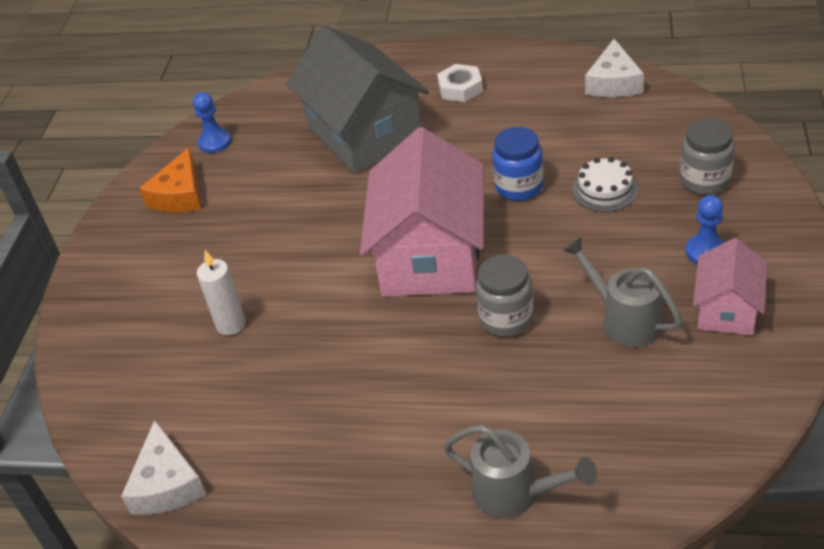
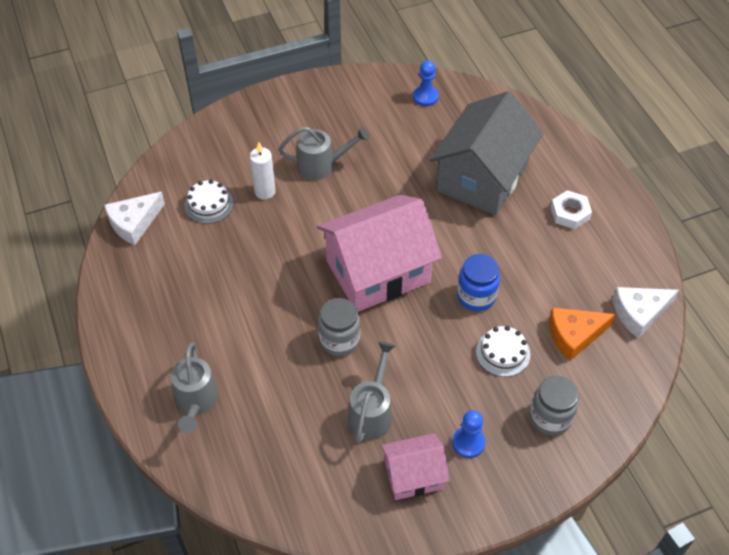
camera: 55 degrees right, 10 degrees up
orange cheese [139,148,201,212] -> orange cheese moved to [549,308,616,361]
none -> white cake [185,179,234,224]
none -> grey watering can [278,126,370,180]

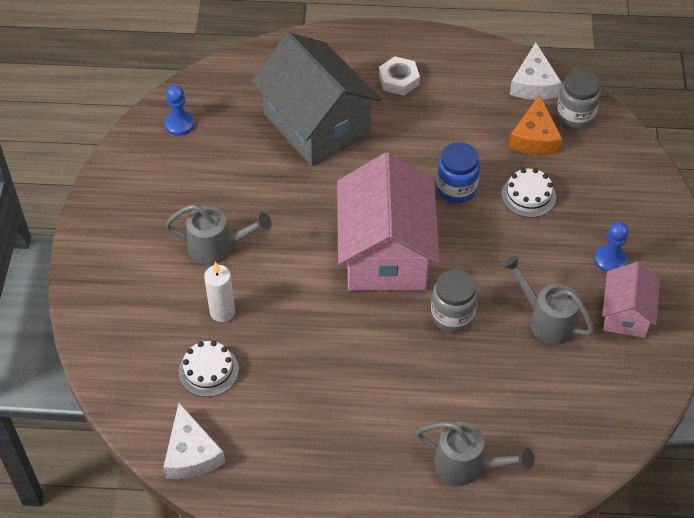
camera: 65 degrees left, 0 degrees up
grey watering can [278,126,370,180] -> grey watering can turned 75 degrees clockwise [165,204,272,265]
grey jar [530,376,579,436] -> grey jar moved to [557,70,601,129]

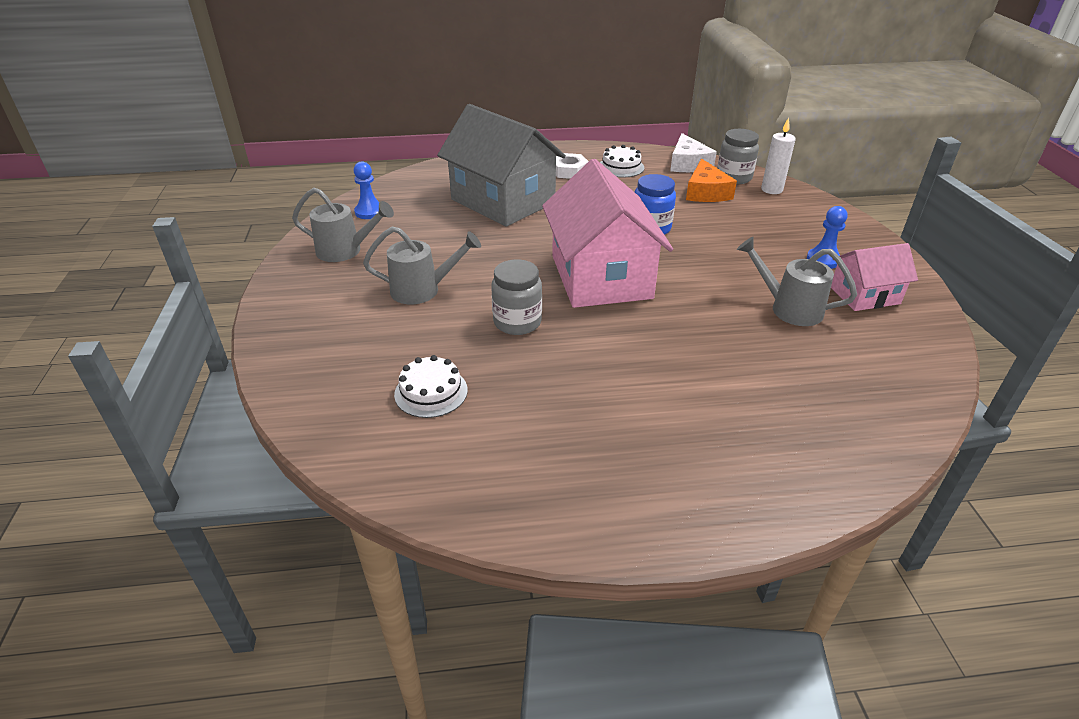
camera: 10 degrees left, 15 degrees down
white cheese [163,403,225,479] -> none
white candle [204,262,235,322] -> white candle moved to [761,118,796,194]
grey watering can [416,421,534,486] -> grey watering can moved to [292,188,394,262]
grey jar [431,269,478,333] -> grey jar moved to [491,259,542,335]
white cake [501,168,556,218] -> white cake moved to [600,145,644,177]
pink house [602,262,660,338] -> pink house turned 75 degrees clockwise [831,243,918,311]

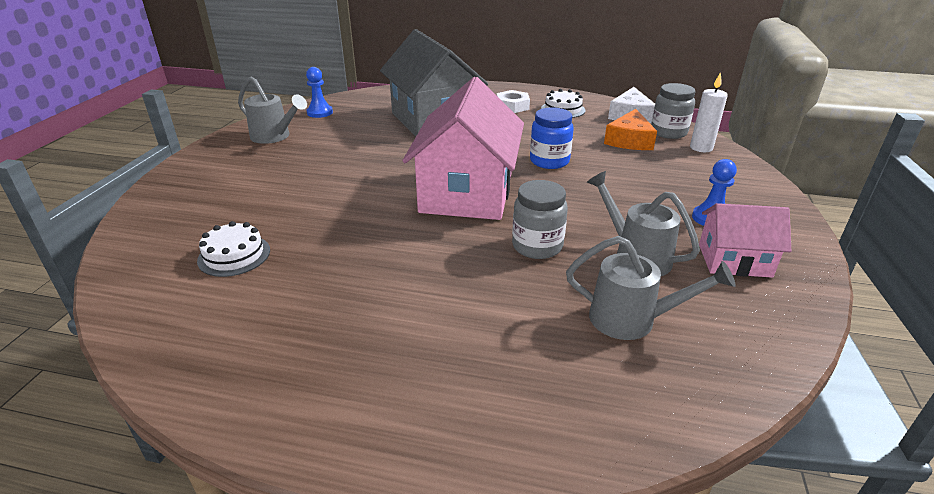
camera: 20 degrees right, 5 degrees down
grey watering can [363,226,481,305] -> grey watering can moved to [566,236,736,340]
grey jar [491,259,542,335] -> grey jar moved to [512,180,568,259]

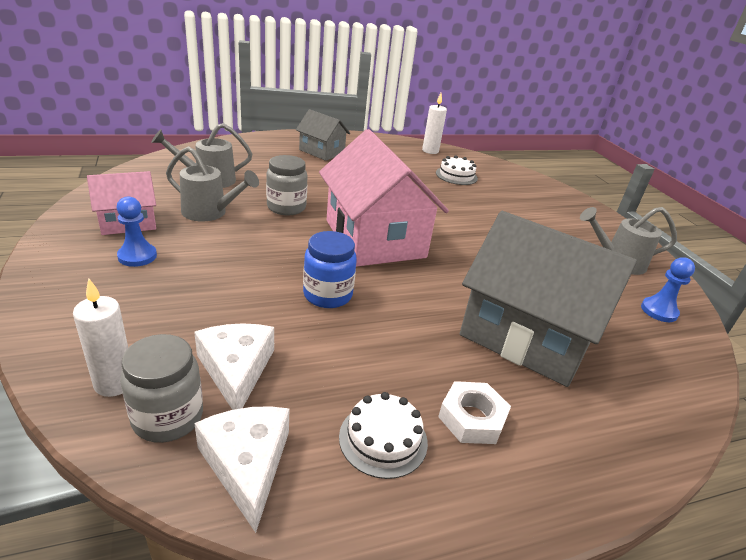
camera: 145 degrees right, 0 degrees up
orange cheese [604,109,657,150] -> white cheese [194,323,274,410]
none -> grey house [296,109,350,161]
none -> white candle [422,93,447,154]

